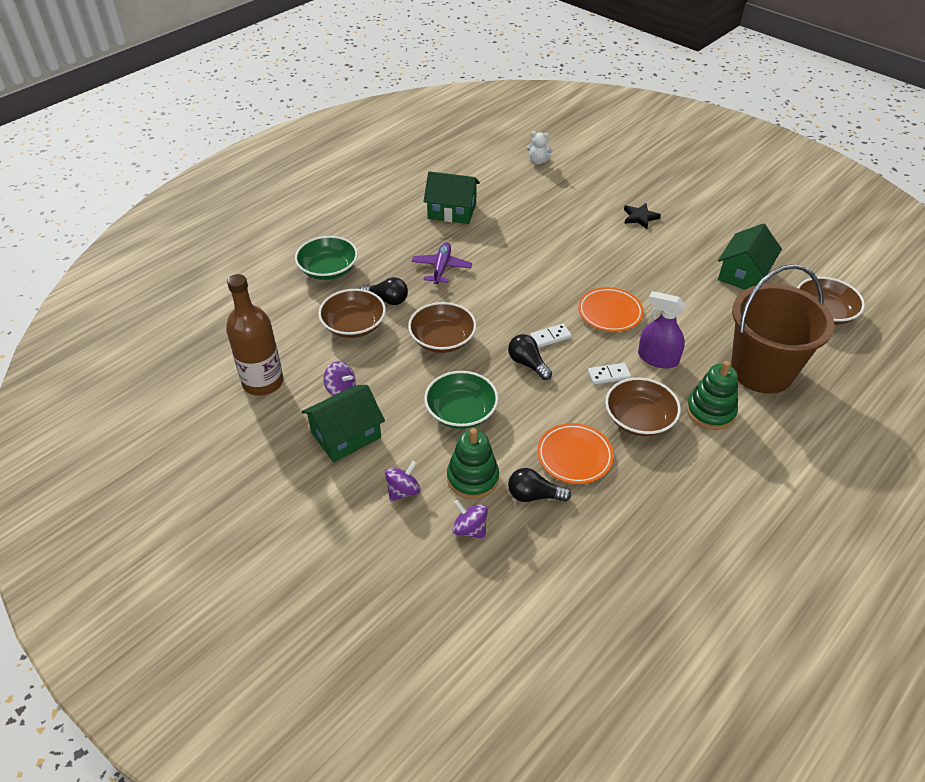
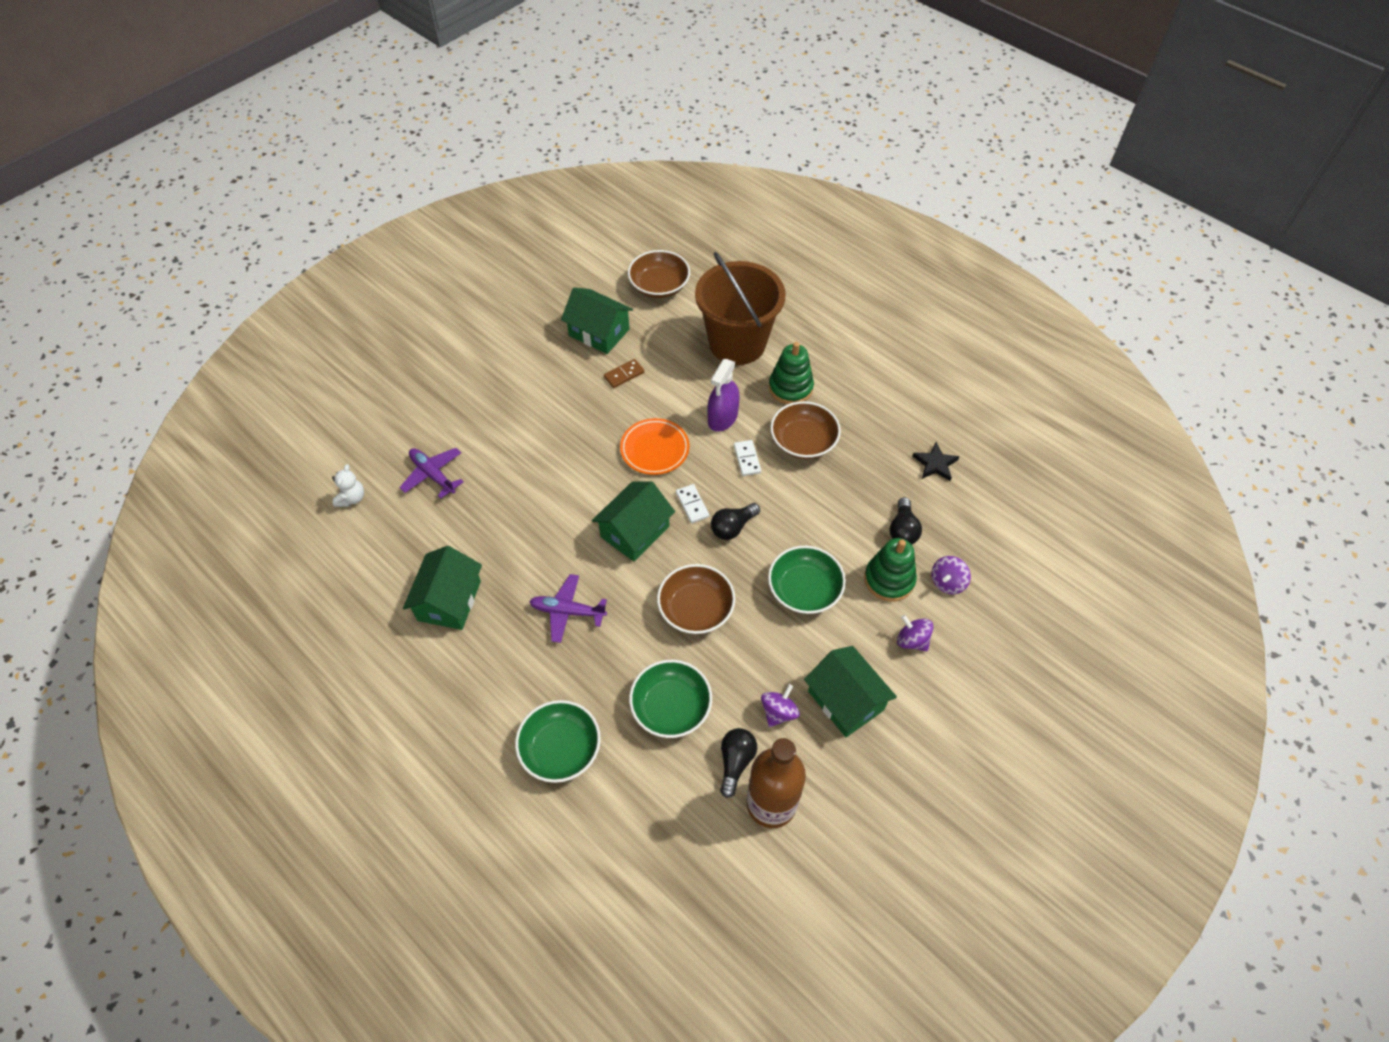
camera: 90 degrees left, 10 degrees up
brown bowl [318,289,386,338] -> green bowl [629,660,712,738]
black light bulb [360,277,408,305] -> black light bulb moved to [720,728,757,798]
orange plate [537,423,614,484] -> none
black star [624,203,661,229] -> black star moved to [912,442,959,481]
none -> purple plane [399,448,463,498]
none -> green house [592,481,675,562]
none -> brown domino [604,359,644,388]

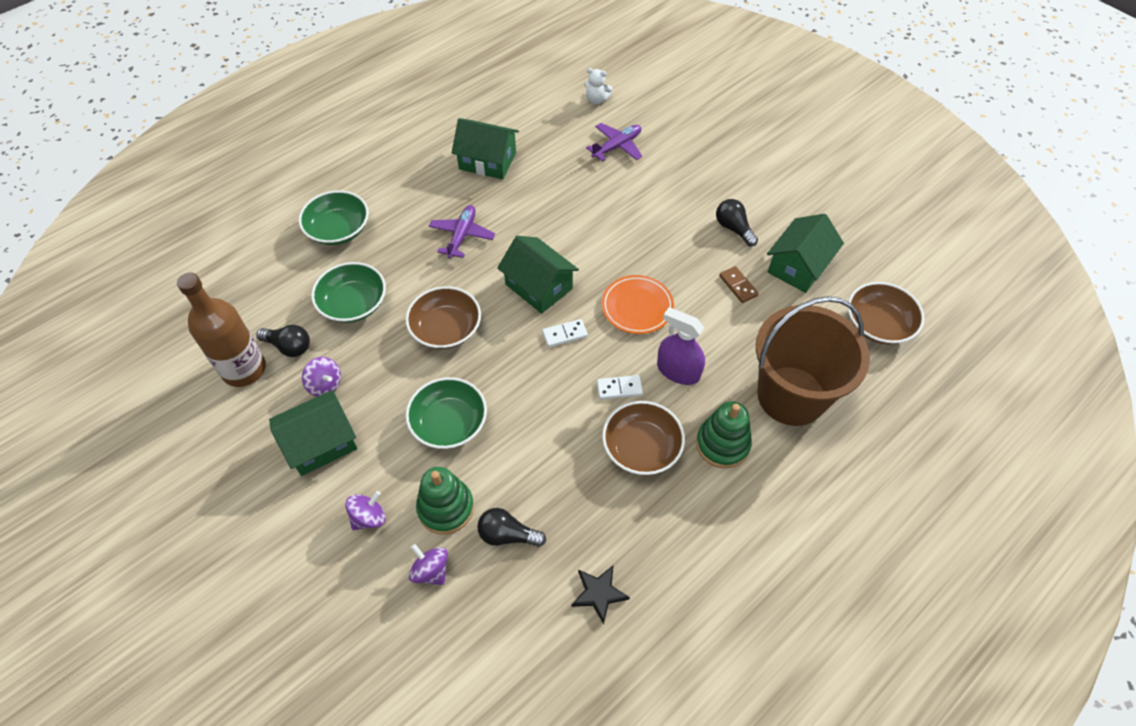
camera: 95 degrees right, 0 degrees up
black light bulb [711,503,760,540] -> black light bulb moved to [716,199,758,246]

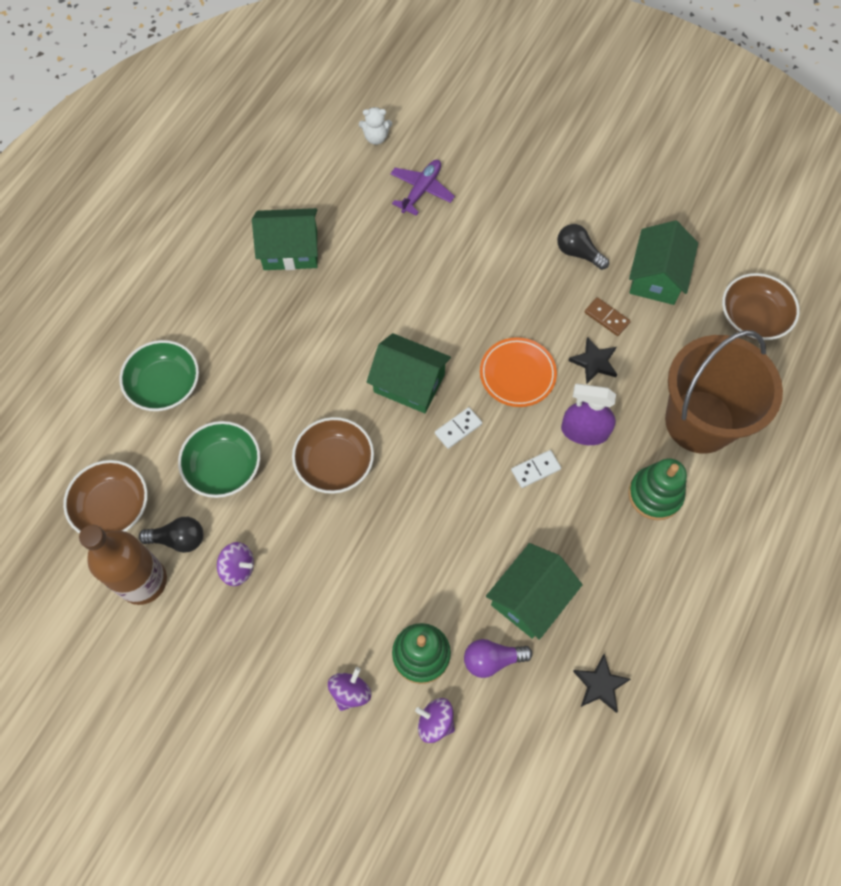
camera: 20 degrees left, 10 degrees up
green house [269,390,358,476] -> green house moved to [486,543,583,640]
green bowl [406,377,487,449] -> none
purple plane [429,205,495,258] -> none
black light bulb [477,508,546,547] -> purple light bulb [464,639,533,678]
brown bowl [602,401,685,475] -> brown bowl moved to [63,460,148,534]
none -> black star [568,337,617,384]

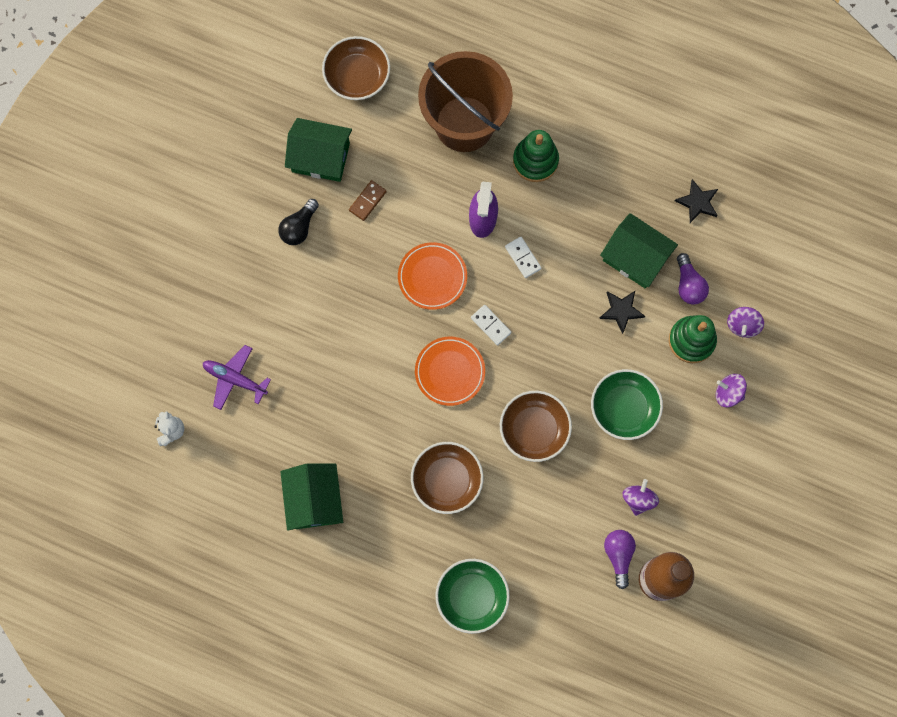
camera: 95 degrees left, 10 degrees up
brown bowl [63,460,148,534] -> brown bowl moved to [411,442,483,514]
black light bulb [139,517,203,553] -> purple light bulb [604,530,636,589]
green bowl [178,421,260,498] -> green bowl moved to [591,369,663,440]
green house [367,333,451,413] -> orange plate [415,337,485,406]
black star [568,337,617,384] -> black star moved to [599,291,645,334]

